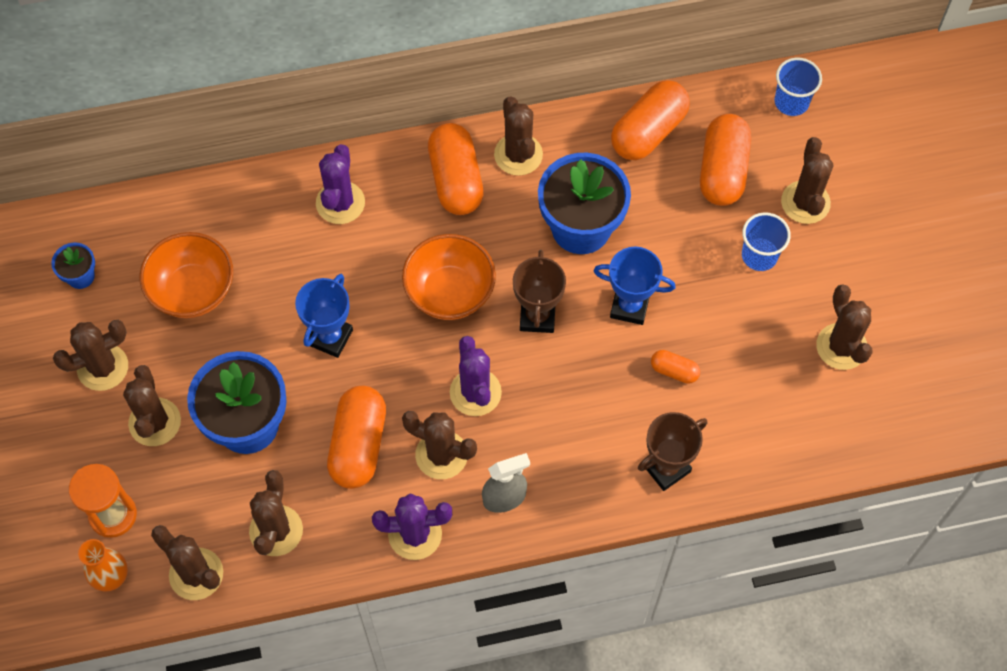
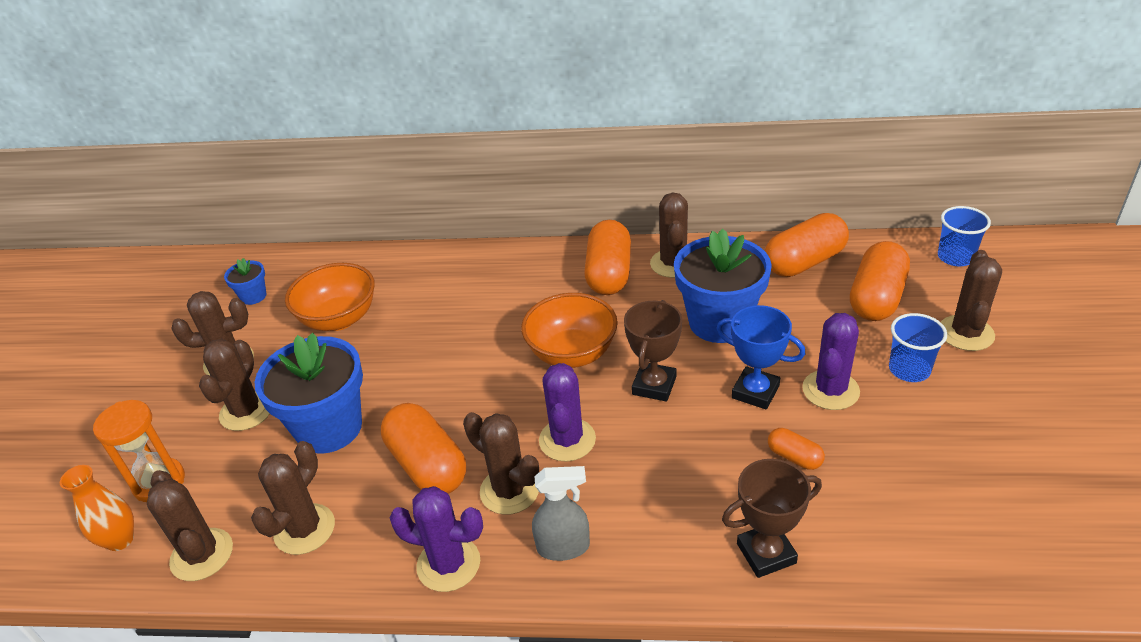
camera: 20 degrees right, 25 degrees down
blue trophy [295,274,353,358] -> none
purple cactus [316,144,365,224] -> purple cactus moved to [802,313,860,410]
orange capsule [327,386,386,489] -> orange capsule turned 60 degrees counterclockwise [381,403,466,494]
brown cactus [816,284,873,370] -> none

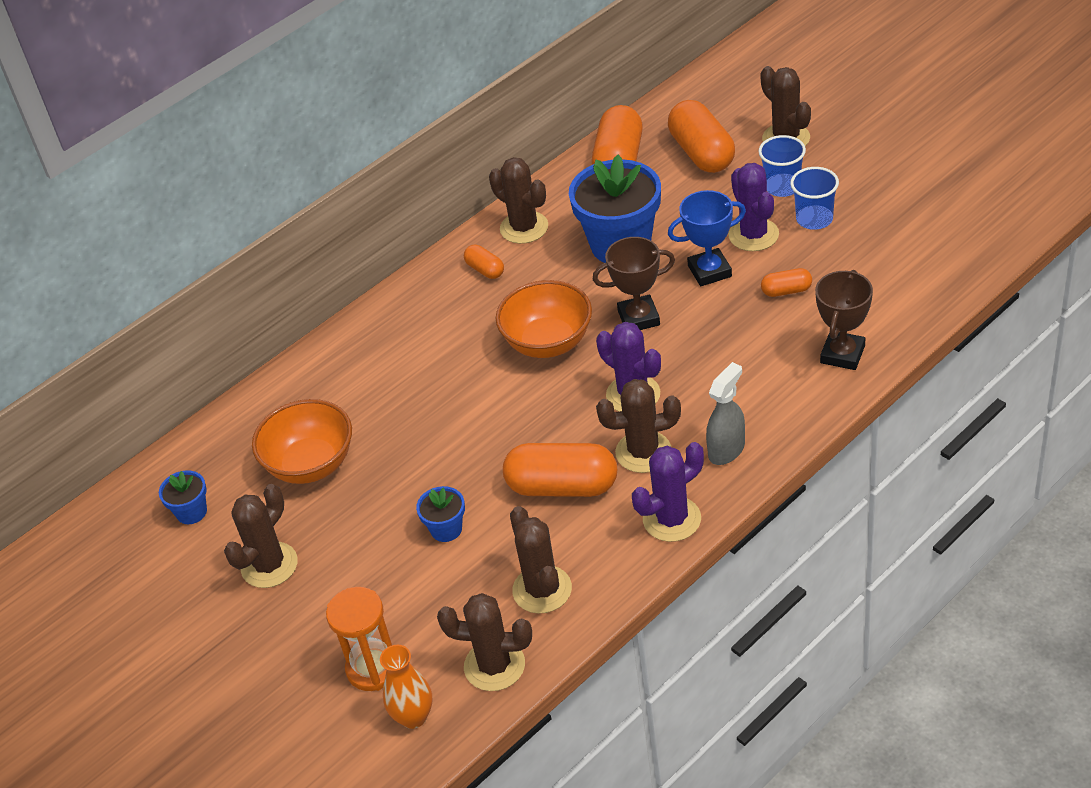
camera: 45 degrees left, 5 degrees up
brown cactus [199,339,270,431] -> none
blue flower pot [255,333,363,454] -> blue flower pot [416,486,465,542], size x0.46
orange capsule [584,220,631,295] -> orange capsule [464,245,504,279], size x0.49
brown trophy [624,300,682,402] -> brown trophy turned 75 degrees counterclockwise [593,237,675,330]
blue cup [938,206,991,266] -> blue cup moved to [790,167,839,230]

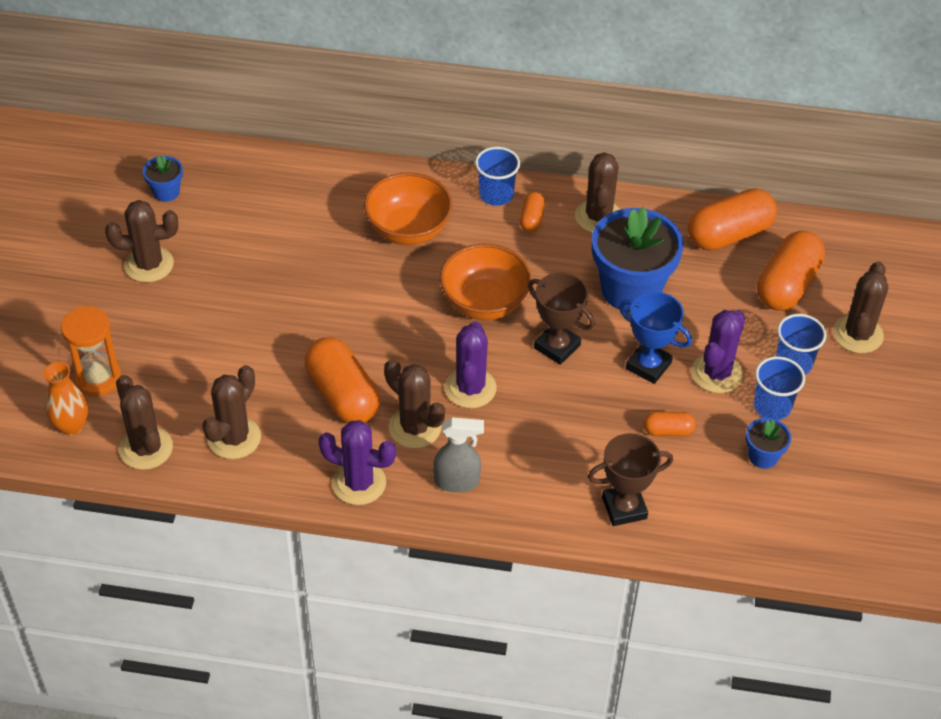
camera: 45 degrees right, 5 degrees up
orange bowl [252,399,352,484] -> orange bowl moved to [364,172,453,245]
blue flower pot [416,486,465,542] -> blue flower pot moved to [746,418,791,469]
orange capsule [761,268,812,297] -> orange capsule turned 45 degrees counterclockwise [643,412,696,436]
none -> blue cup [475,147,520,206]

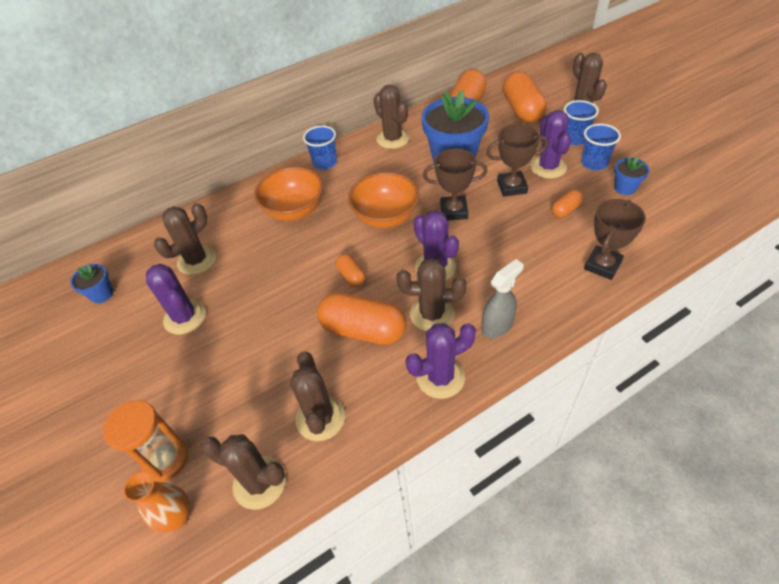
camera: 35 degrees left, 0 degrees up
brown cactus [105,200,178,283] -> brown cactus moved to [154,203,216,275]
orange capsule [520,192,545,232] -> orange capsule moved to [336,254,365,287]
blue trophy [619,292,692,384] -> brown trophy [486,124,548,197]
none -> purple cactus [146,264,206,335]

